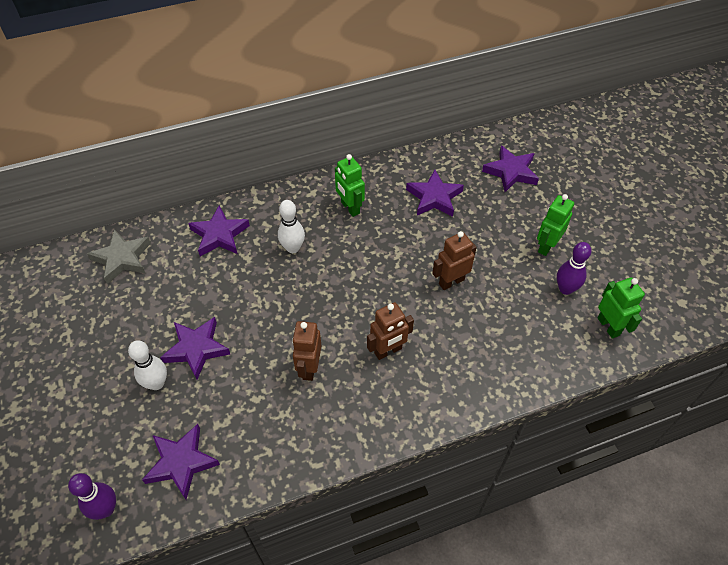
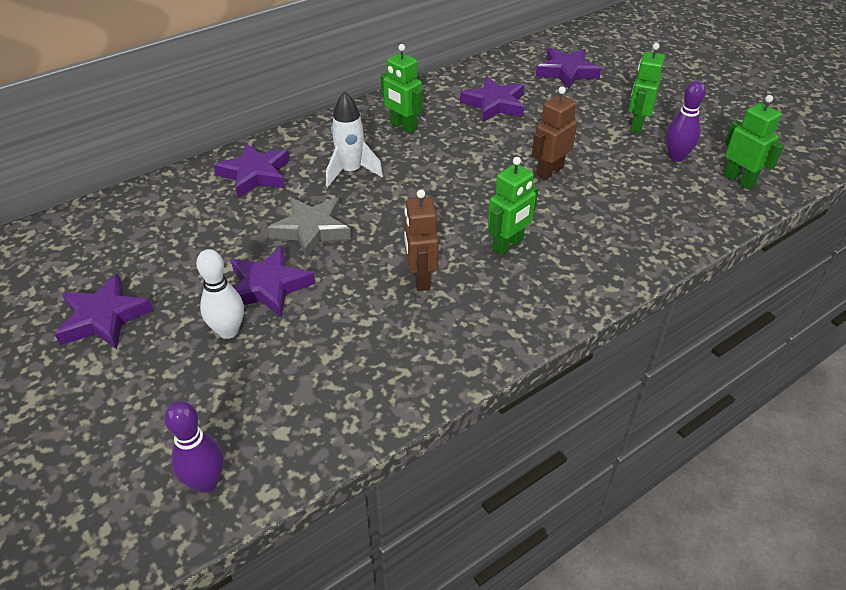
camera: 15 degrees left, 10 degrees down
grey star [87,229,151,284] -> grey star moved to [267,197,351,259]
purple star [142,424,220,500] -> purple star moved to [55,274,154,349]
white bowling pin [278,200,305,253] -> white rocket [326,91,383,187]
brown robot [367,302,414,360] -> green robot [488,157,538,255]

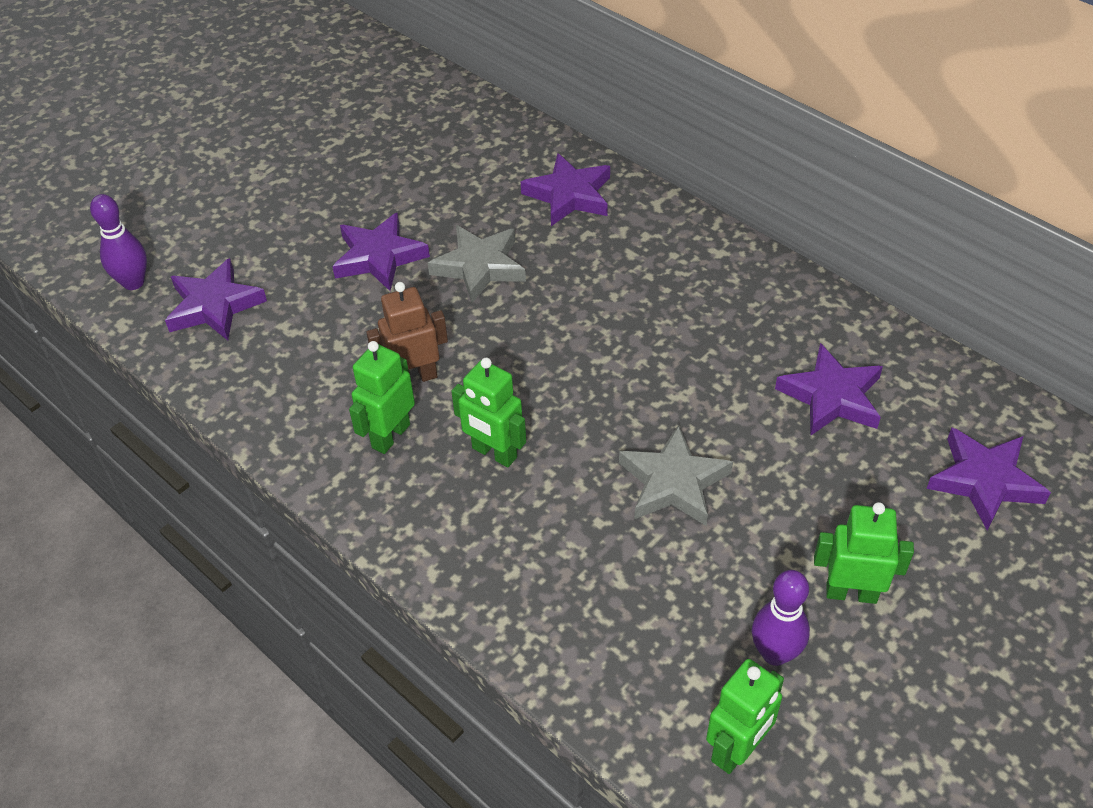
camera: 80 degrees right, 5 degrees up
purple star [55,274,154,349] -> purple star moved to [165,258,267,340]
white bowling pin [196,249,244,339] -> none
white rocket [326,91,383,187] -> none
green robot [381,44,422,134] -> green robot moved to [349,341,415,454]
brown robot [532,86,577,180] -> grey star [619,425,733,526]

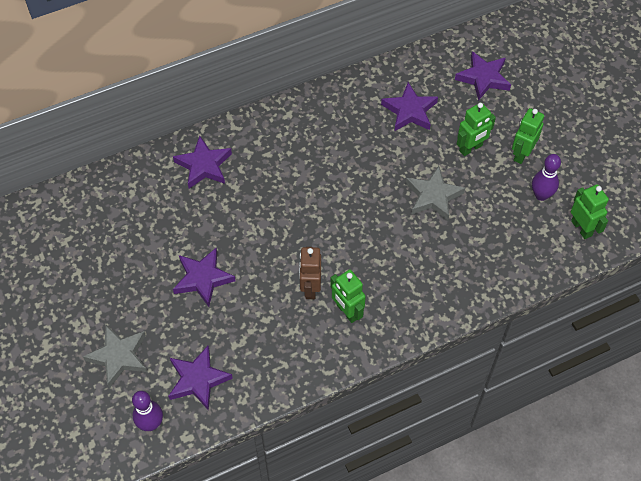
camera: 70 degrees left, 10 degrees up
grey star [428,225,526,303] -> grey star moved to [83,325,147,388]
green robot [451,358,526,467] -> green robot moved to [457,103,496,156]

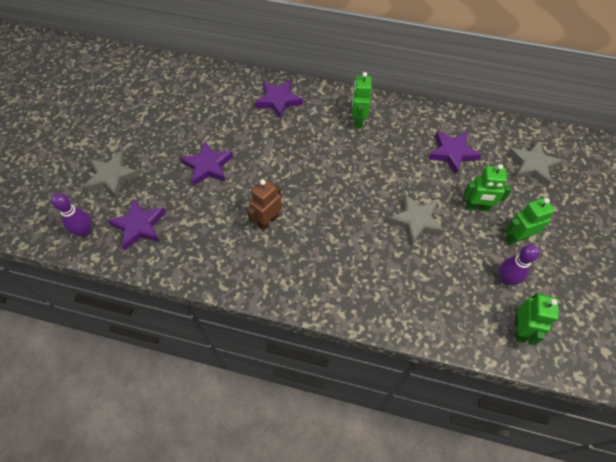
camera: 40 degrees right, 0 degrees up
green robot [330,269,366,323] -> green robot moved to [352,72,372,128]
purple star [455,51,511,101] -> grey star [508,140,563,187]

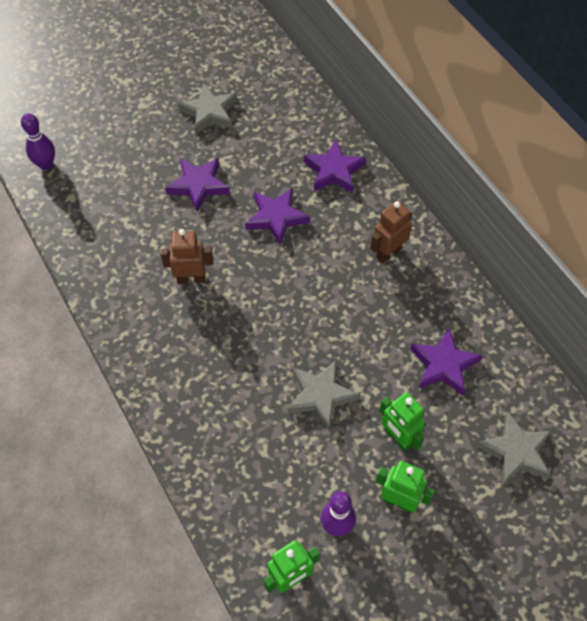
camera: 45 degrees right, 0 degrees up
grey star [84,151,140,199] -> grey star moved to [178,83,237,135]
purple star [108,198,166,250] -> purple star moved to [245,188,310,246]
green robot [352,72,372,128] -> brown robot [370,201,412,263]

